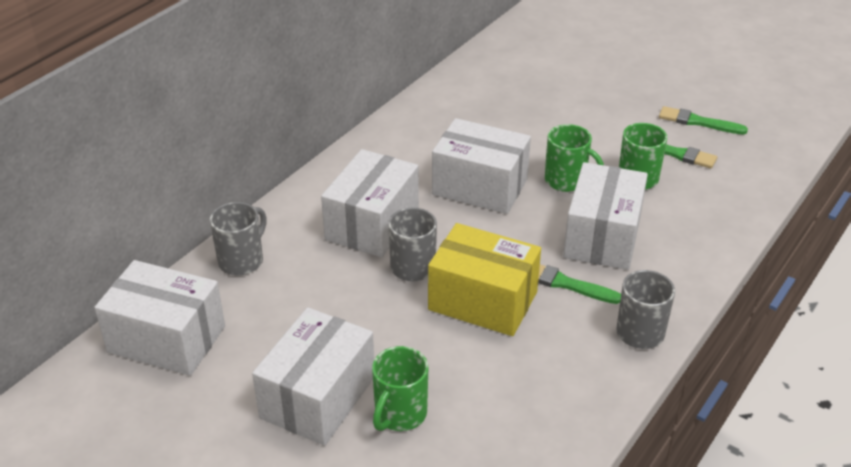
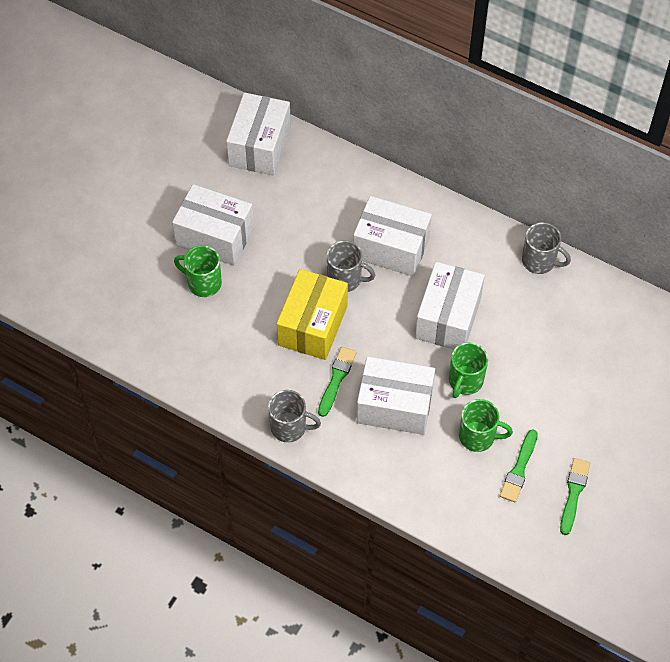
camera: 85 degrees right, 20 degrees up
grey mug [210,202,267,276] -> grey mug moved to [522,222,571,274]

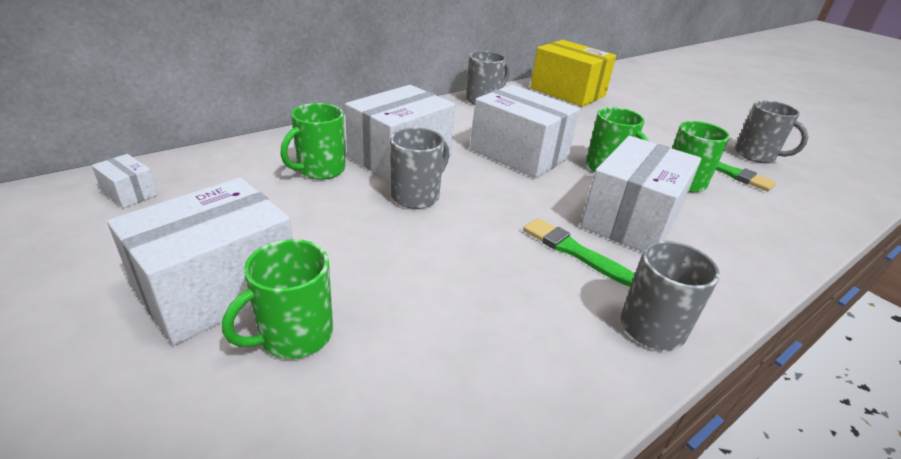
camera: 70 degrees left, 25 degrees down
white box [226,93,291,176] -> white box [92,154,158,208], size x0.44
yellow box [276,269,348,360] -> yellow box moved to [530,40,616,107]
green brush [560,458,590,535] -> grey mug [735,100,809,163]
none -> green mug [280,103,345,180]

